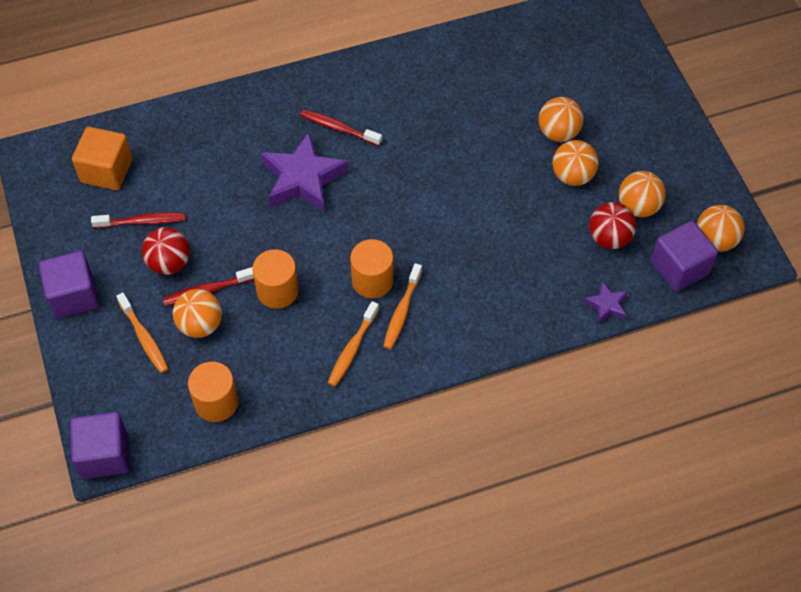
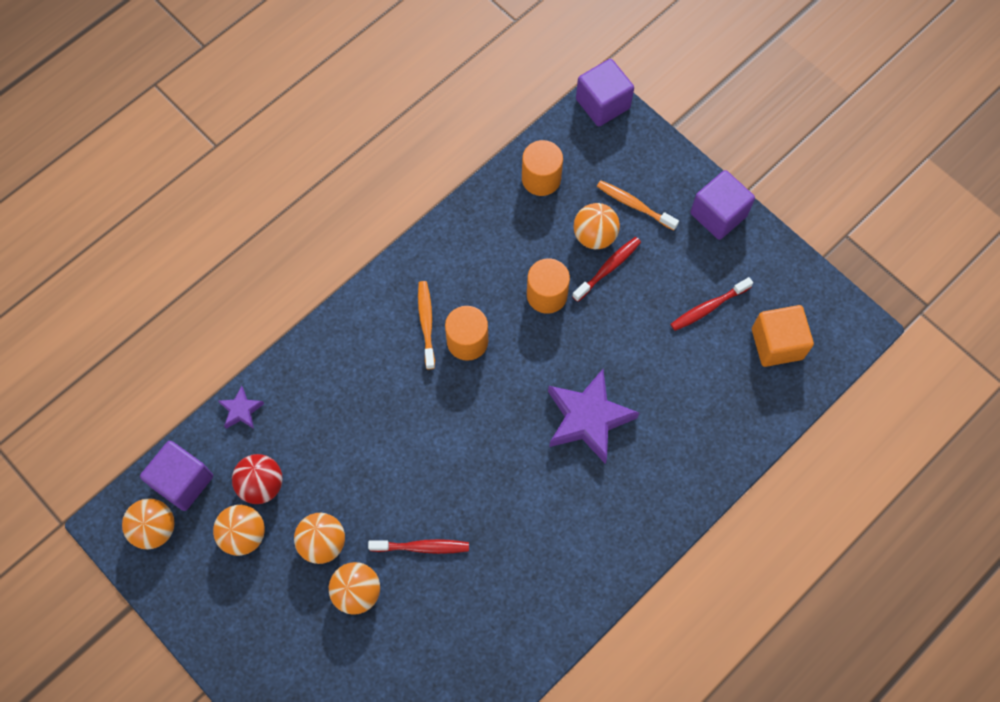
camera: 155 degrees right, 10 degrees up
red ball [142,227,190,275] -> none
red toothbrush [300,109,382,146] -> red toothbrush moved to [368,539,469,554]
orange toothbrush [328,301,379,387] -> none

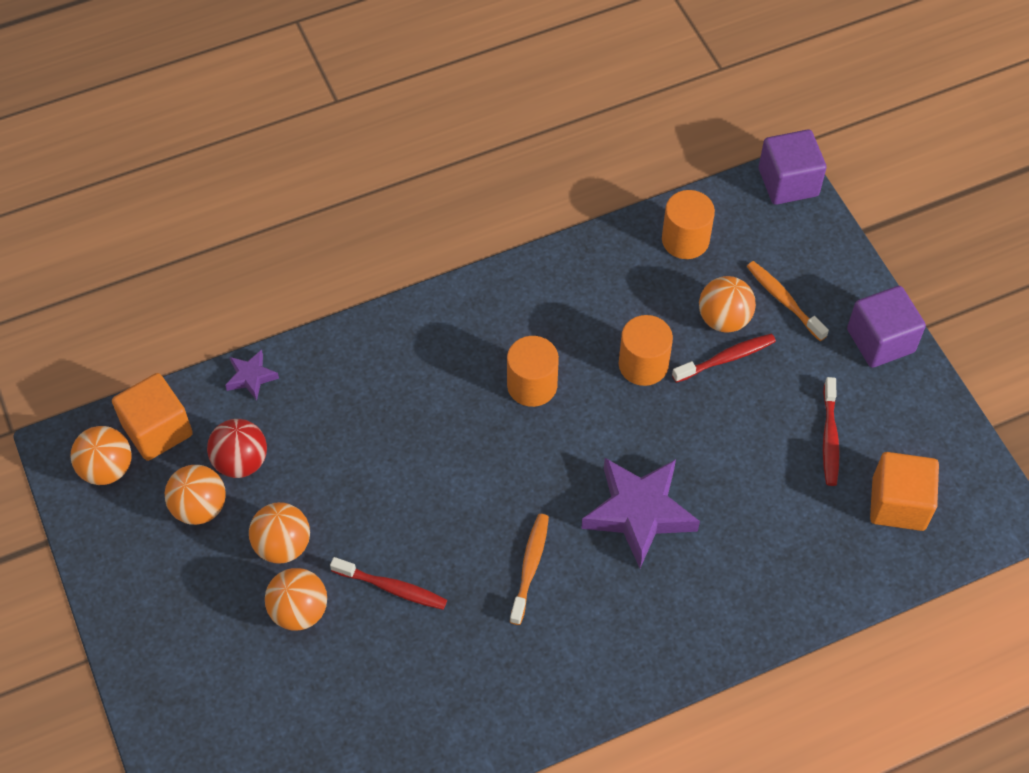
camera: 20 degrees right, 10 degrees down
purple cube [140,441,213,511] -> orange cube [112,373,193,461]
orange toothbrush [418,281,435,369] -> orange toothbrush moved to [510,514,549,625]
red toothbrush [671,277,753,331] -> red toothbrush turned 75 degrees counterclockwise [823,377,840,486]

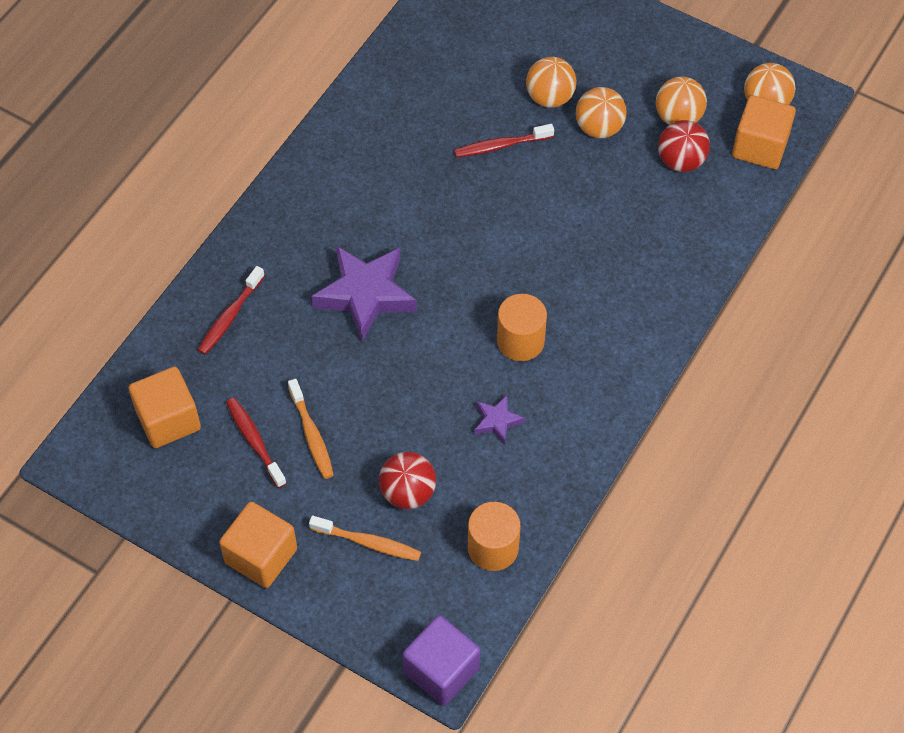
camera: 145 degrees right, 0 degrees up
purple star [225,349,279,400] -> purple star moved to [474,395,525,445]
orange toothbrush [510,514,549,625] -> orange toothbrush moved to [288,379,334,479]
orange cylinder [619,315,673,386] -> none
red toothbrush [672,333,776,383] -> red toothbrush moved to [198,266,265,354]
orange ball [699,276,756,333] -> red ball [379,452,436,509]
purple cube [847,286,926,368] -> orange cube [219,502,297,588]

